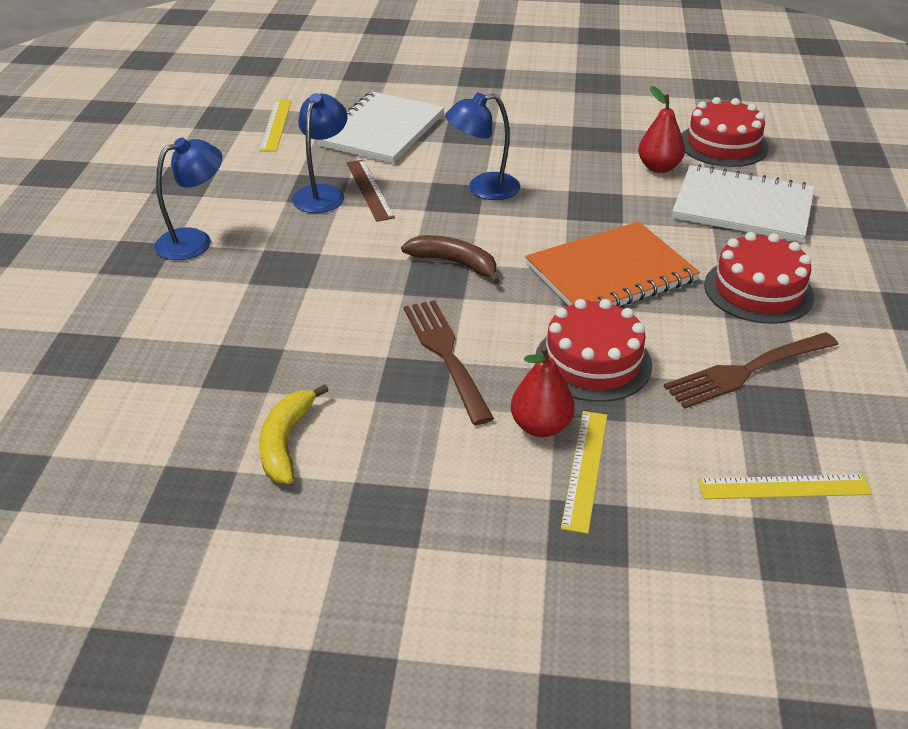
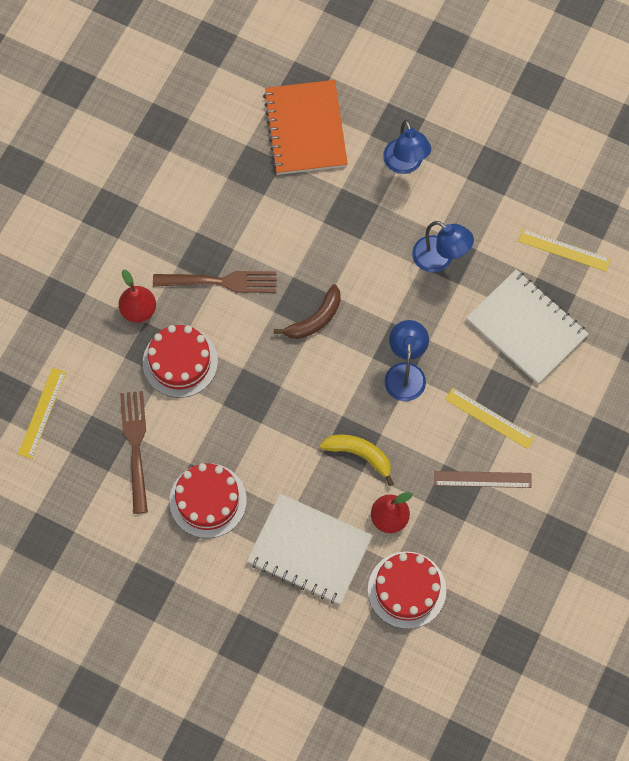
camera: 110 degrees right, 30 degrees up
yellow banana [259,384,328,484] -> yellow banana moved to [320,434,394,486]
brown ruler [347,160,395,222] -> brown ruler moved to [434,471,532,488]
orange notebook [526,221,700,307] -> orange notebook moved to [263,80,348,175]
yellow ruler [561,411,607,534] -> yellow ruler moved to [445,388,535,449]
white notebook [672,164,815,242] -> white notebook turned 75 degrees clockwise [247,494,373,605]

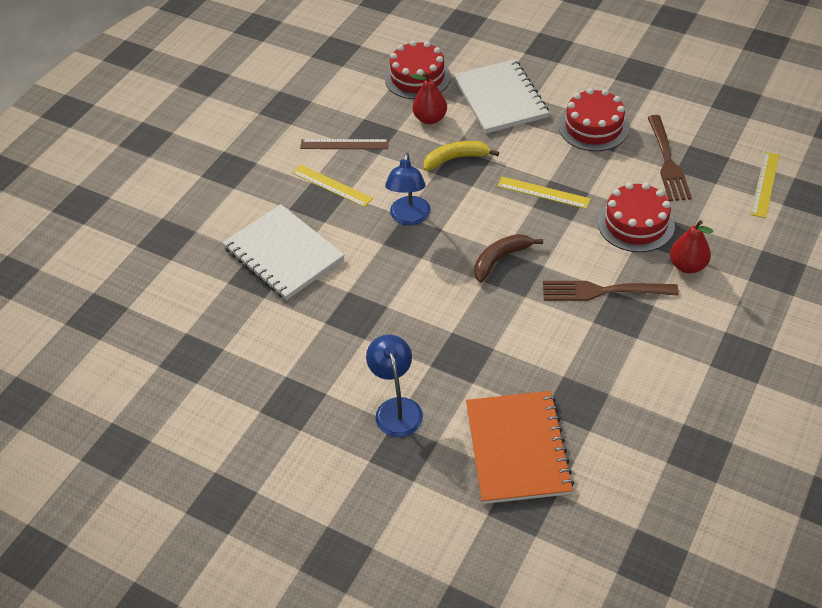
camera: 175 degrees left, 20 degrees down
white notebook [247,494,373,605] -> white notebook turned 45 degrees clockwise [454,59,549,134]
yellow banana [320,434,394,486] -> yellow banana turned 135 degrees clockwise [424,141,499,171]
blue lamp [412,221,474,272] -> none
yellow ruler [518,229,611,272] -> yellow ruler moved to [497,177,591,209]

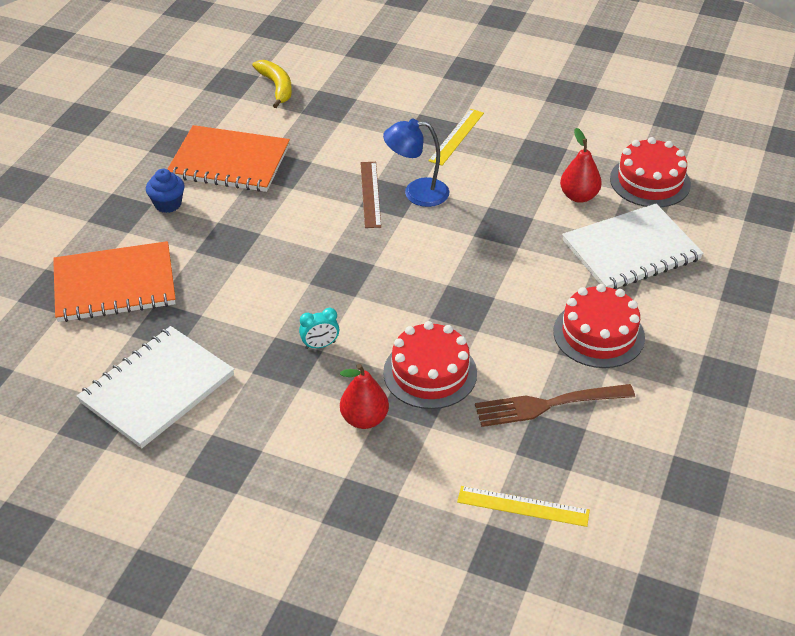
camera: 80 degrees right, 5 degrees down
white notebook [223,204,344,300] -> white notebook moved to [77,326,234,448]
brown ruler [300,139,389,149] -> brown ruler moved to [360,162,381,228]
blue lamp [366,335,423,437] -> blue cupcake [146,169,185,213]
yellow banana [424,141,499,171] -> yellow banana moved to [252,60,292,108]
brown banana [474,234,543,283] -> none
yellow ruler [497,177,591,209] -> none
brown fork [543,281,679,301] -> turquoise clock [299,308,339,349]
none -> orange notebook [167,125,290,192]

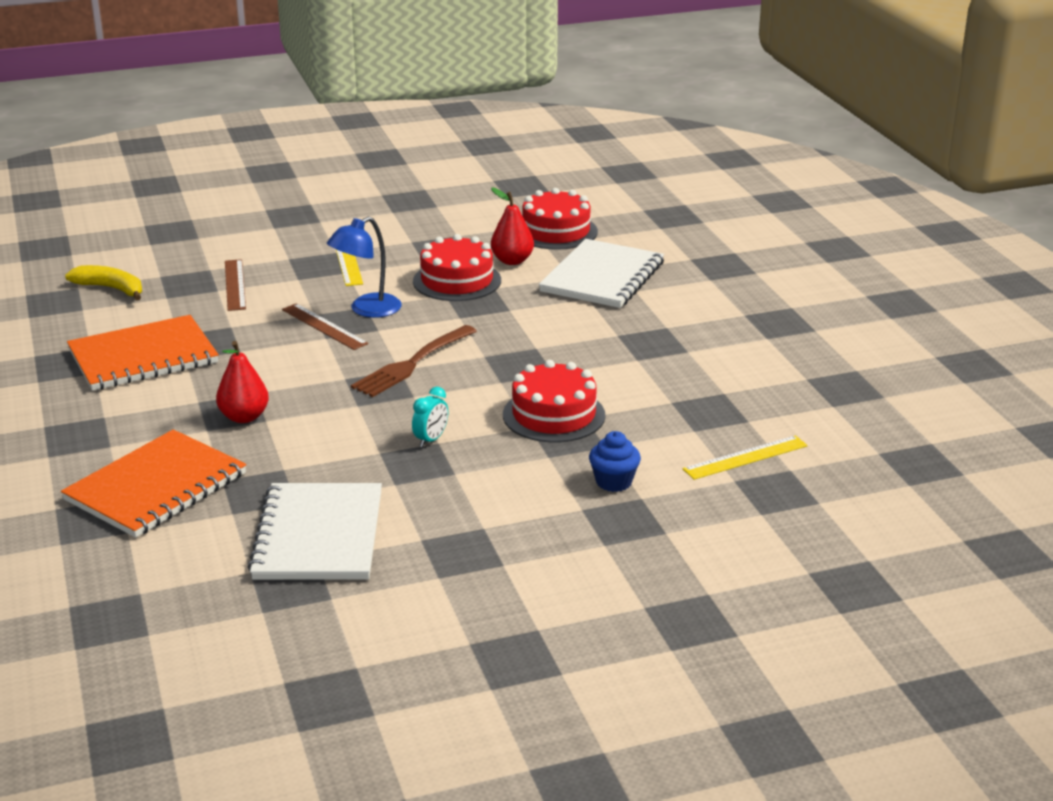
camera: 40 degrees left, 15 degrees down
blue cupcake [146,169,185,213] -> blue cupcake moved to [589,431,641,492]
red pear [340,364,389,429] -> red pear moved to [216,341,269,423]
brown fork [475,384,635,427] -> brown fork moved to [351,325,477,397]
red cake [553,284,645,368] -> red cake moved to [413,234,501,301]
none -> brown ruler [225,259,246,311]

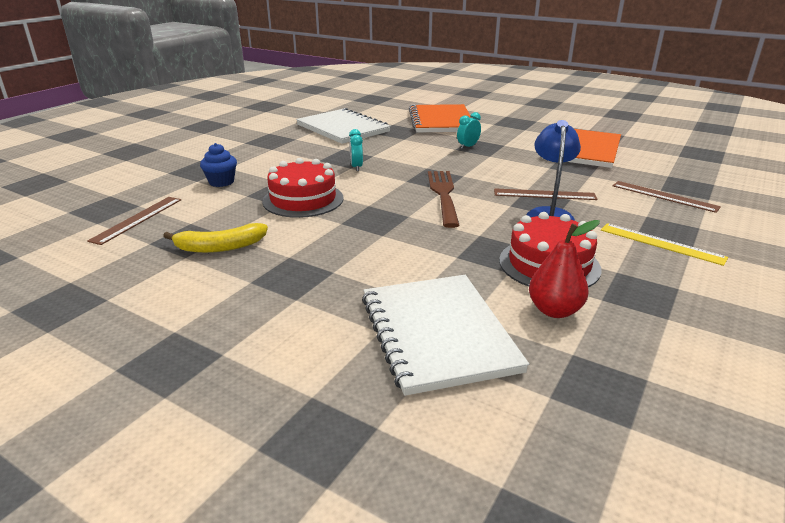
camera: 140 degrees right, 0 degrees up
yellow banana [65,265,142,301] -> yellow banana moved to [163,223,268,253]
red pear [216,341,269,423] -> turquoise clock [457,112,481,149]
red cake [522,188,598,250] -> none
yellow ruler [682,435,808,480] -> brown ruler [87,197,181,245]

